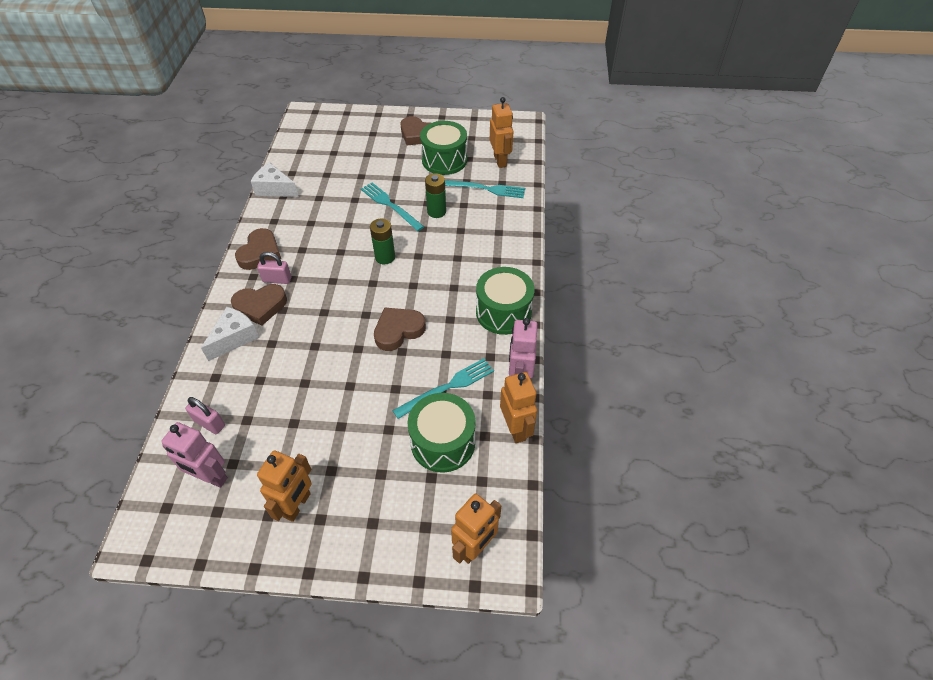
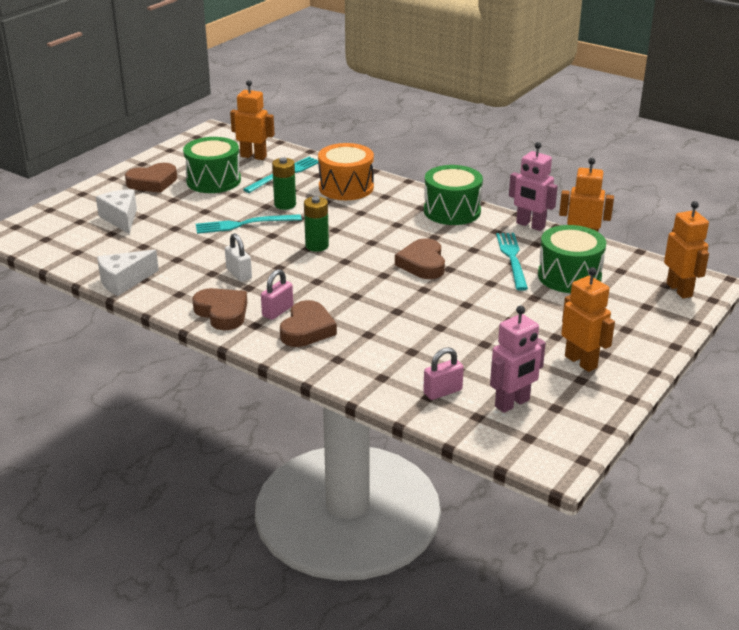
camera: 60 degrees left, 20 degrees down
white cheese [201,307,259,361] -> white cheese moved to [96,189,137,234]
none -> white padlock [225,233,252,282]
none -> orange drum [318,143,374,200]

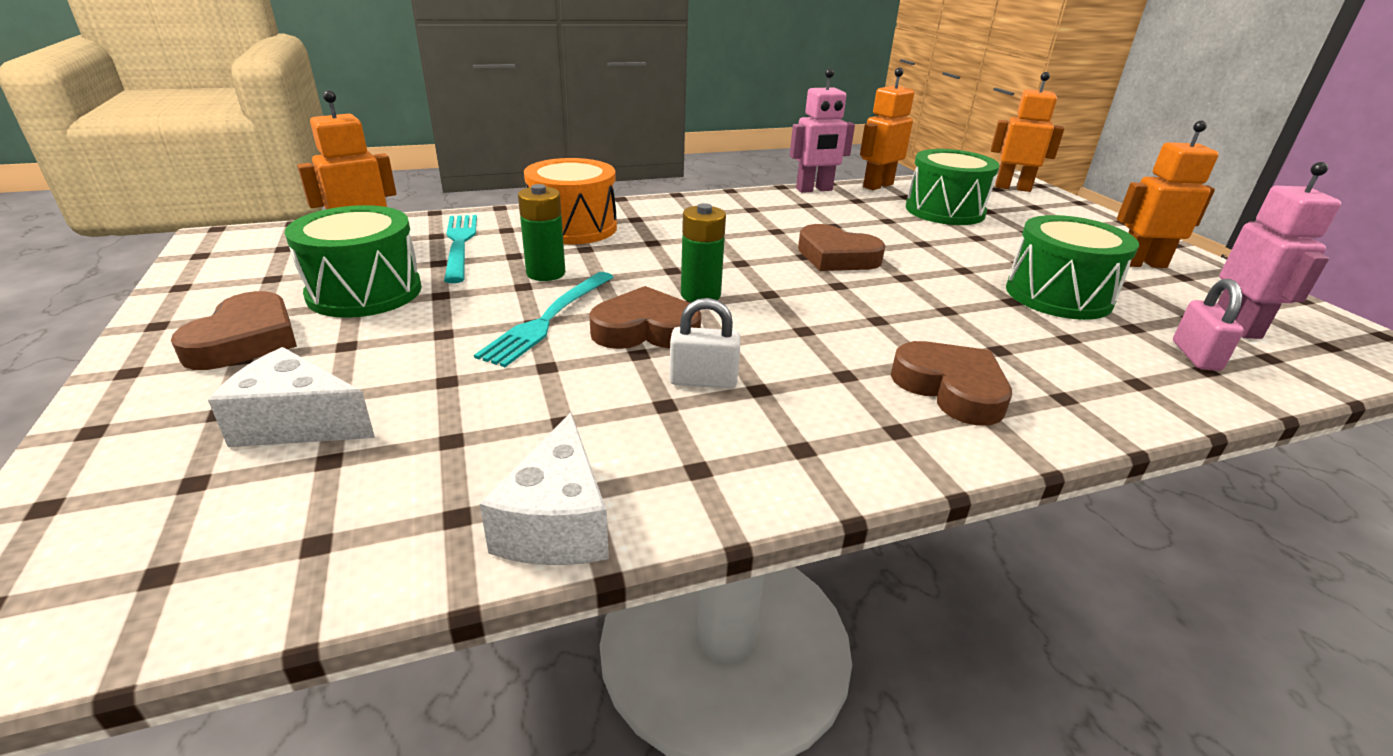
camera: 55 degrees left, 0 degrees up
brown heart [193,288,247,330] -> brown heart moved to [589,286,701,349]
pink padlock [261,269,293,320] -> none
green drum [424,165,483,225] -> green drum moved to [1006,215,1139,320]
turquoise fork [496,233,528,291] -> none

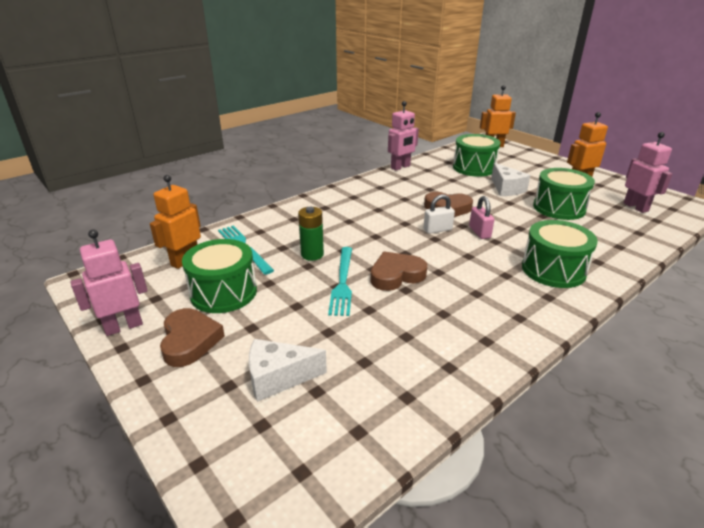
camera: 20 degrees left, 0 degrees up
white cheese [480,412,609,565] -> white cheese moved to [491,163,530,196]
orange drum [524,158,617,245] -> none
white padlock [670,298,740,389] -> white padlock moved to [423,194,455,234]
green battery [681,203,726,302] -> none
orange robot [860,68,914,190] -> none
brown heart [891,341,1012,426] -> green drum [522,220,598,288]
pink padlock [1173,279,1244,371] -> pink padlock moved to [469,196,494,239]
none -> pink robot [71,229,148,336]

